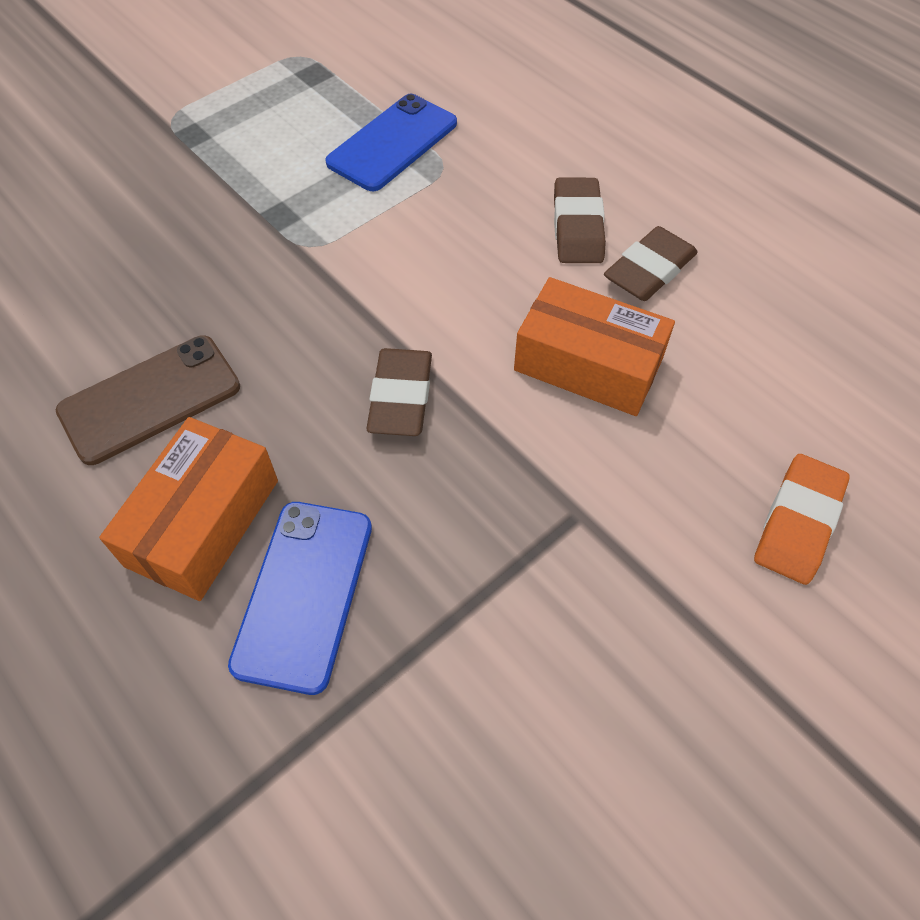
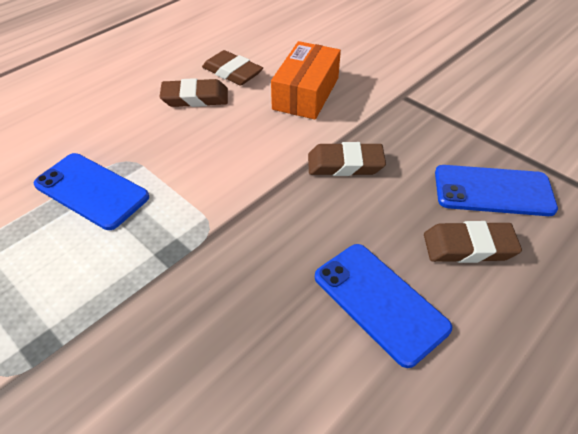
camera: 95 degrees left, 10 degrees down
brown phone [56,335,240,465] -> blue phone [315,244,452,368]
orange box [99,417,278,601] -> brown eraser [424,221,522,263]
orange eraser [754,454,850,585] -> none

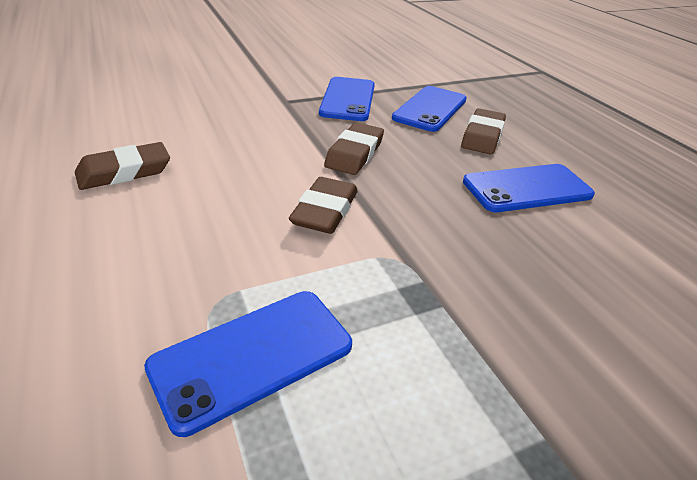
camera: 70 degrees left, 10 degrees down
brown eraser [159,78,228,107] -> brown eraser moved to [289,177,358,234]
orange box [271,41,341,120] -> none
none -> blue phone [319,77,375,121]

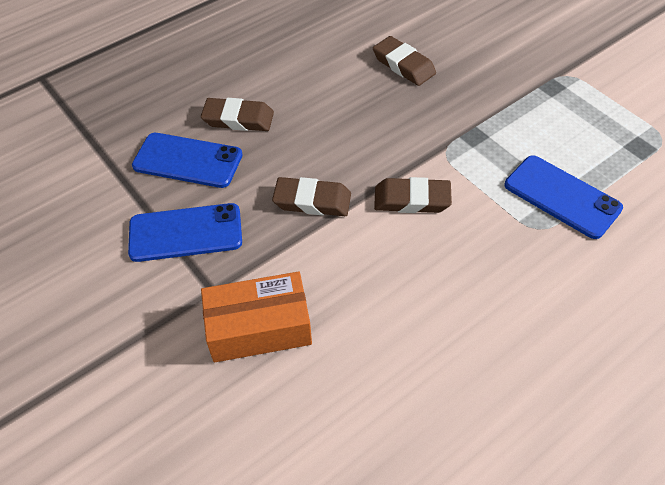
camera: 100 degrees left, 15 degrees up
brown eraser [75,142,170,190] -> brown eraser moved to [373,36,436,86]
blue phone [463,164,595,212] -> none
none -> orange box [201,272,312,362]

